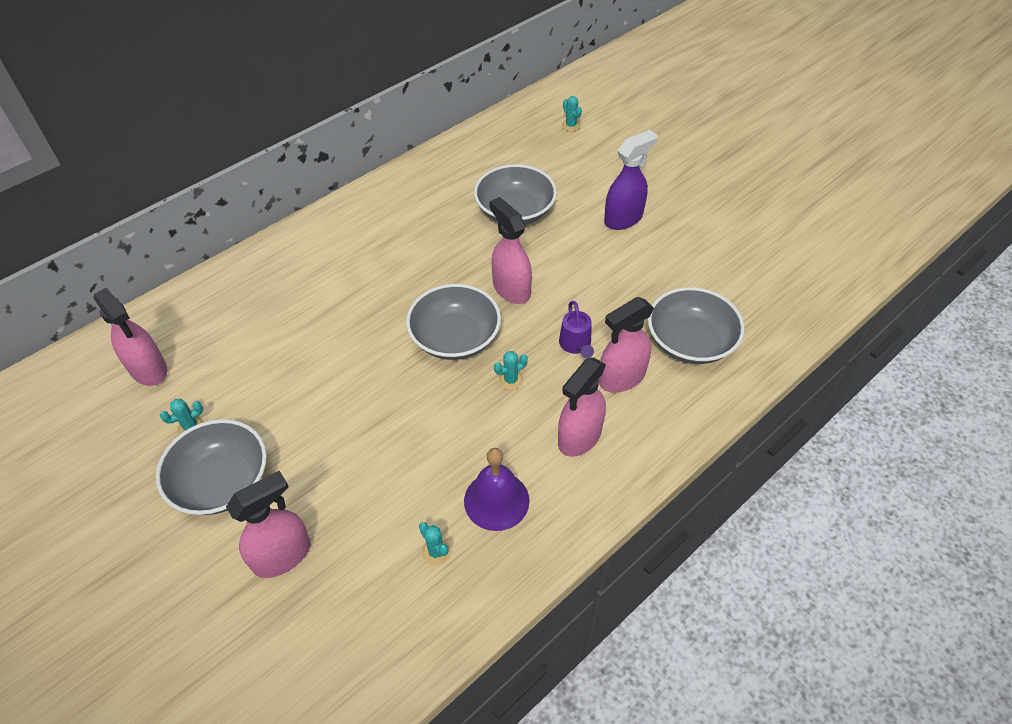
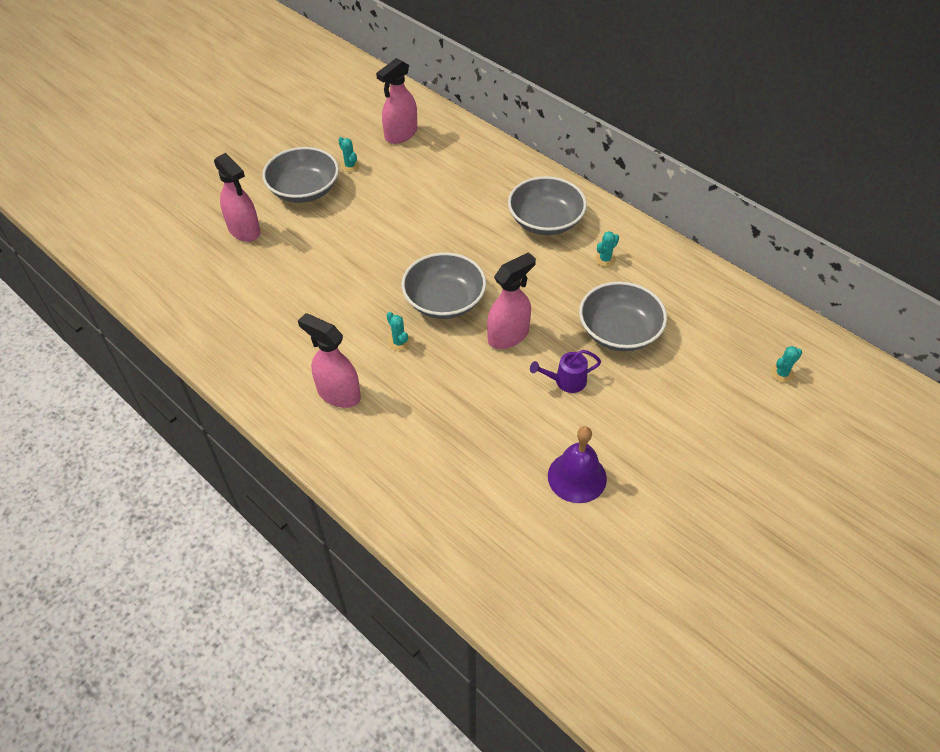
camera: 85 degrees right, 0 degrees up
turquoise cactus [419,522,451,566] -> turquoise cactus moved to [595,231,619,267]
purple bell [464,448,530,531] -> purple bell moved to [548,426,607,503]
purple watering can [559,301,594,358] -> purple watering can moved to [530,350,601,393]
pink spray bottle [599,297,654,393] -> none
purple spray bottle [604,130,657,230] -> none
grey bowl [648,287,745,364] -> grey bowl moved to [508,176,587,235]

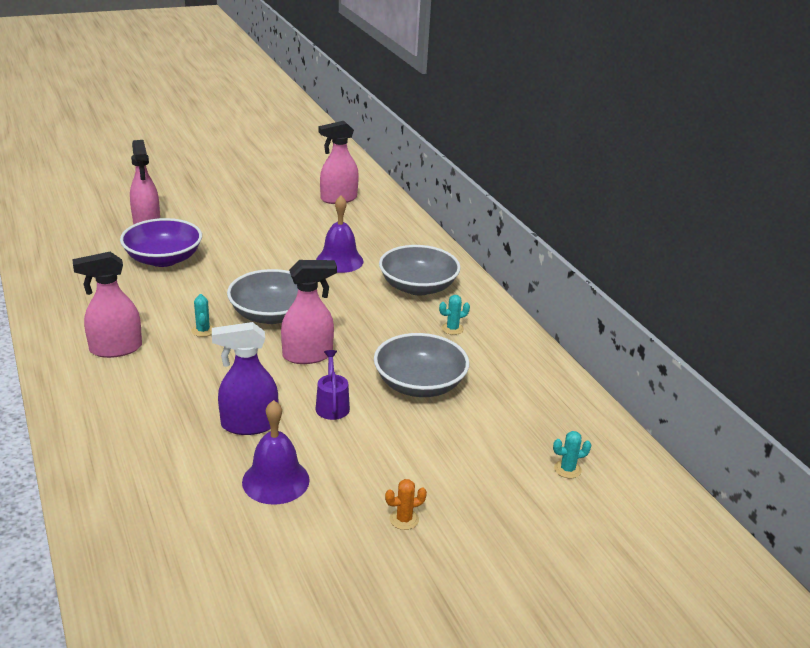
camera: 20 degrees right, 20 degrees down
grey bowl [262,147,339,203] -> none
pink spray bottle [298,313,361,408] -> pink spray bottle turned 75 degrees counterclockwise [72,252,142,358]
turquoise cactus [338,137,359,172] -> none
purple watering can [530,350,601,393] -> purple watering can turned 75 degrees clockwise [315,350,350,420]
none -> purple bowl [120,218,202,267]
none -> purple spray bottle [212,322,278,435]
none -> purple bell [316,196,364,273]
none -> orange cactus [385,479,427,530]

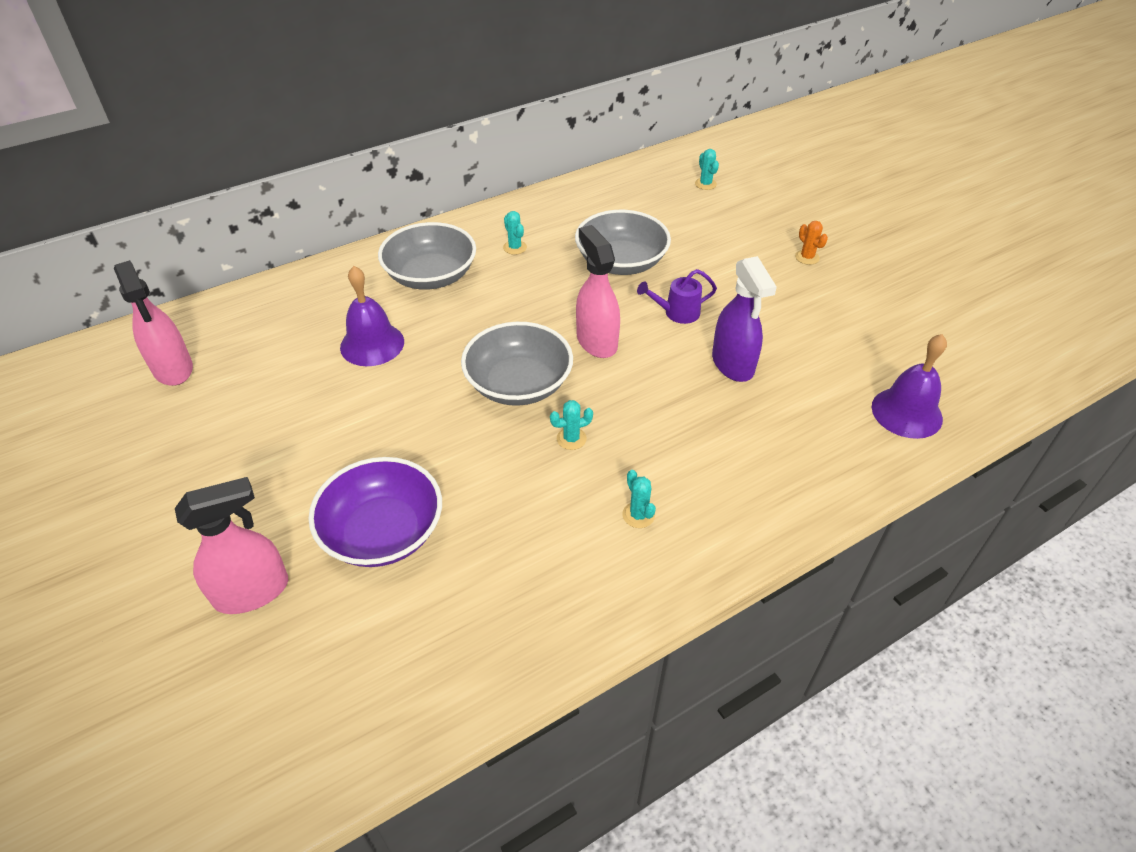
camera: 95 degrees left, 15 degrees up
pink spray bottle [72,252,142,358] -> turquoise cactus [622,470,656,528]
purple bell [242,400,310,505] -> purple bell moved to [872,334,947,439]

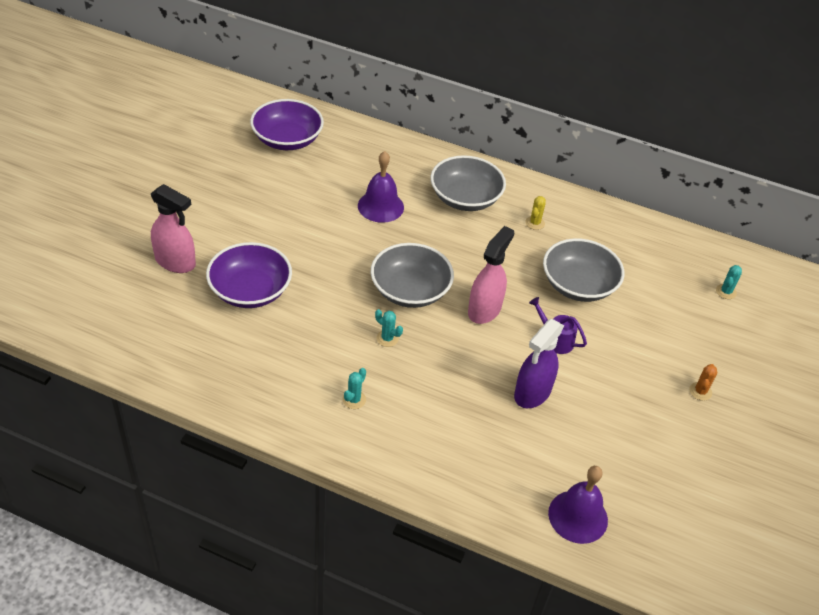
camera: 50 degrees right, 0 degrees up
pink spray bottle [114,260,193,386] -> purple bowl [250,99,324,150]
turquoise cactus [503,211,527,255] -> yellow cactus [525,196,546,230]

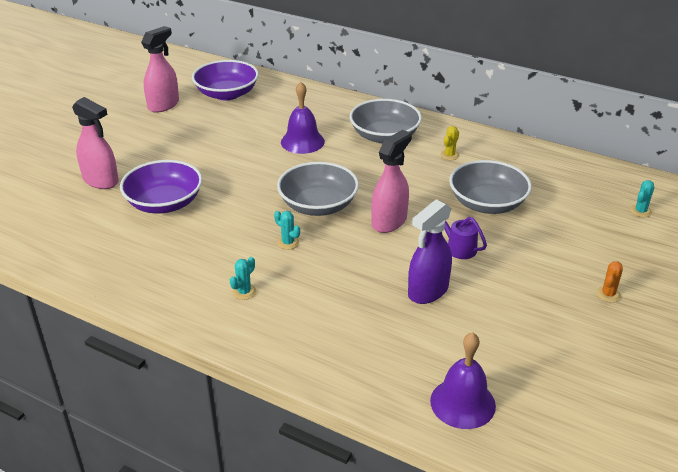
camera: 10 degrees right, 10 degrees down
none -> pink spray bottle [141,26,179,113]

